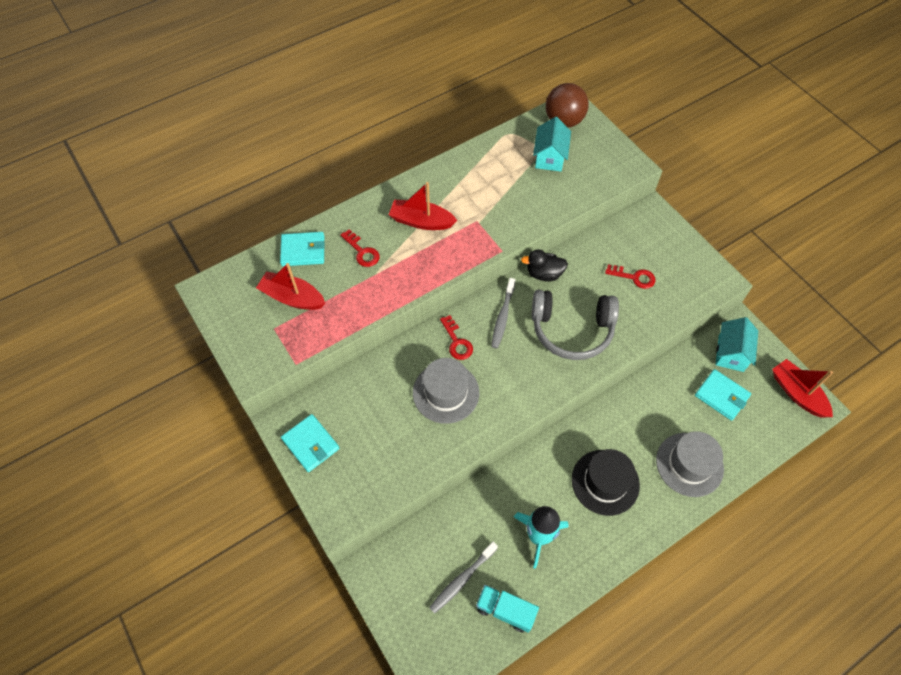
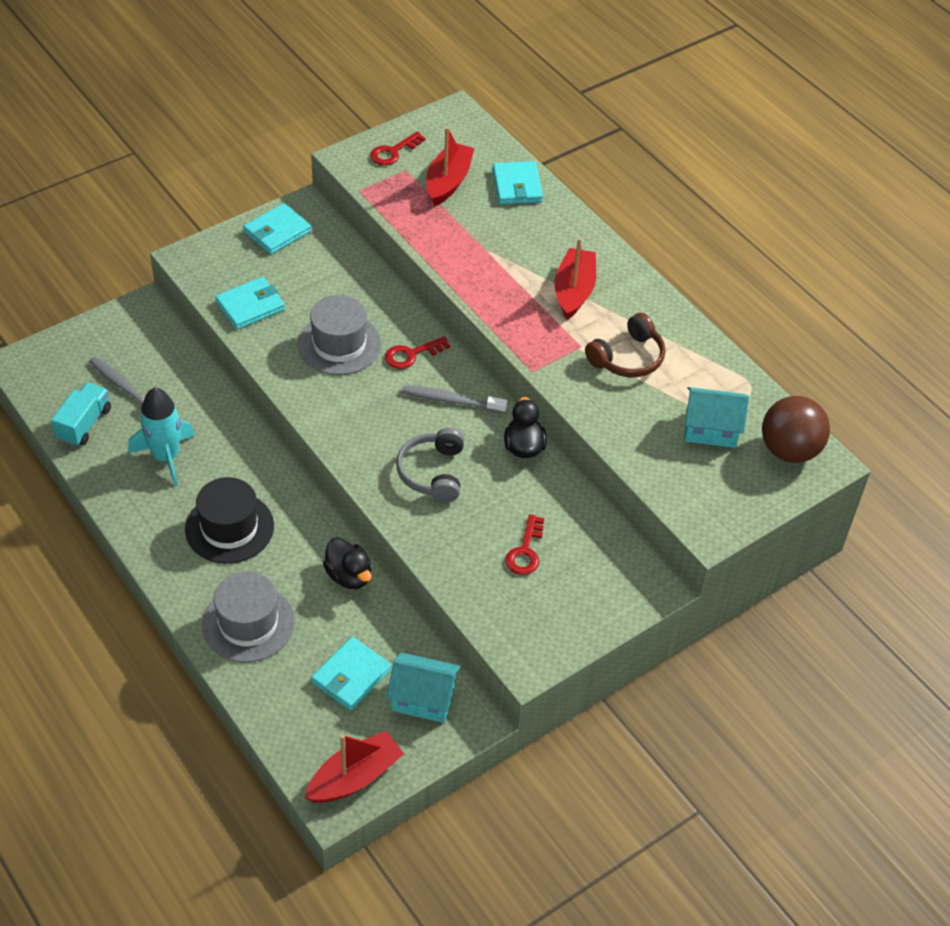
camera: 85 degrees right, 10 degrees down
red key [341,229,380,267] -> red key moved to [370,131,426,166]
grey headphones [532,290,619,360] -> grey headphones [396,428,464,502], size x0.66
none -> turquoise wallet [215,277,285,330]
none -> black duck [323,537,372,589]
none -> brown headphones [585,313,666,377]

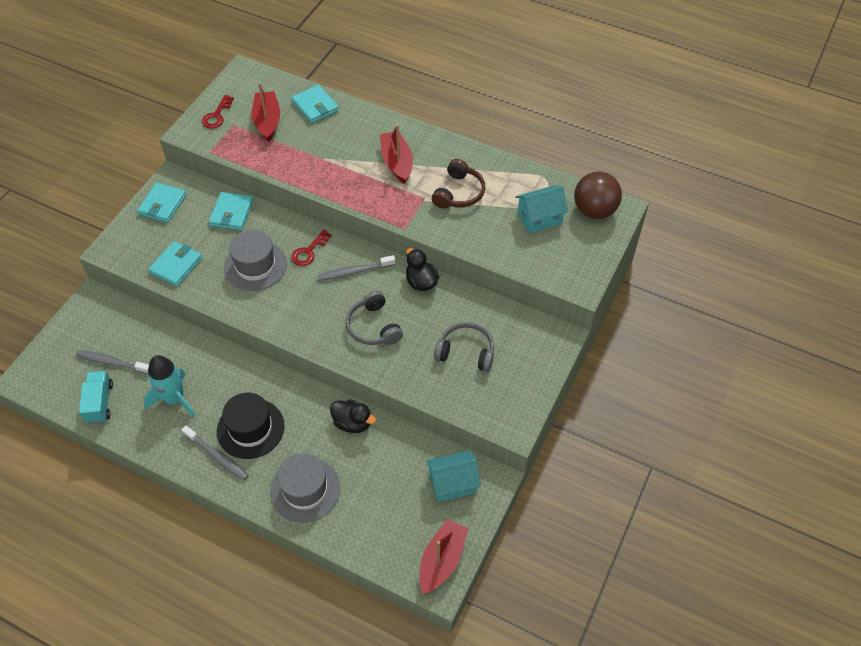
camera: 25 degrees left, 5 degrees up
turquoise wallet [311,637,391,711] -> turquoise wallet moved to [209,192,253,230]
red key [505,514,544,575] -> grey headphones [434,322,494,372]
none -> grey toothbrush [181,425,249,481]

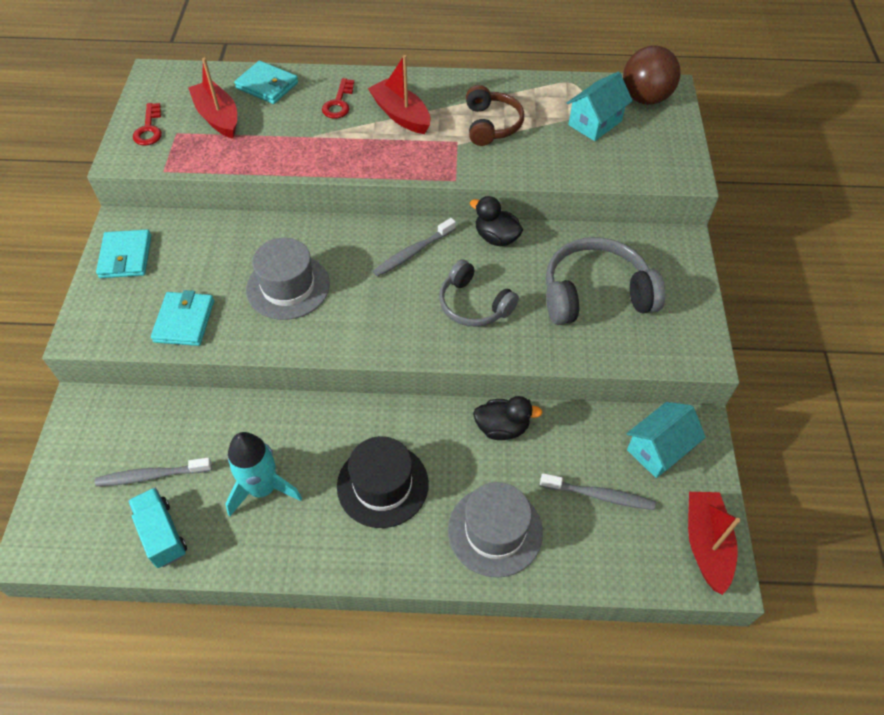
camera: 25 degrees left, 0 degrees up
grey toothbrush [181,425,249,481] -> grey toothbrush moved to [540,473,656,510]
turquoise wallet [209,192,253,230] -> none
red key [291,230,332,266] -> red key moved to [322,78,354,119]
grey headphones [434,322,494,372] -> grey headphones [546,237,665,325], size x1.52

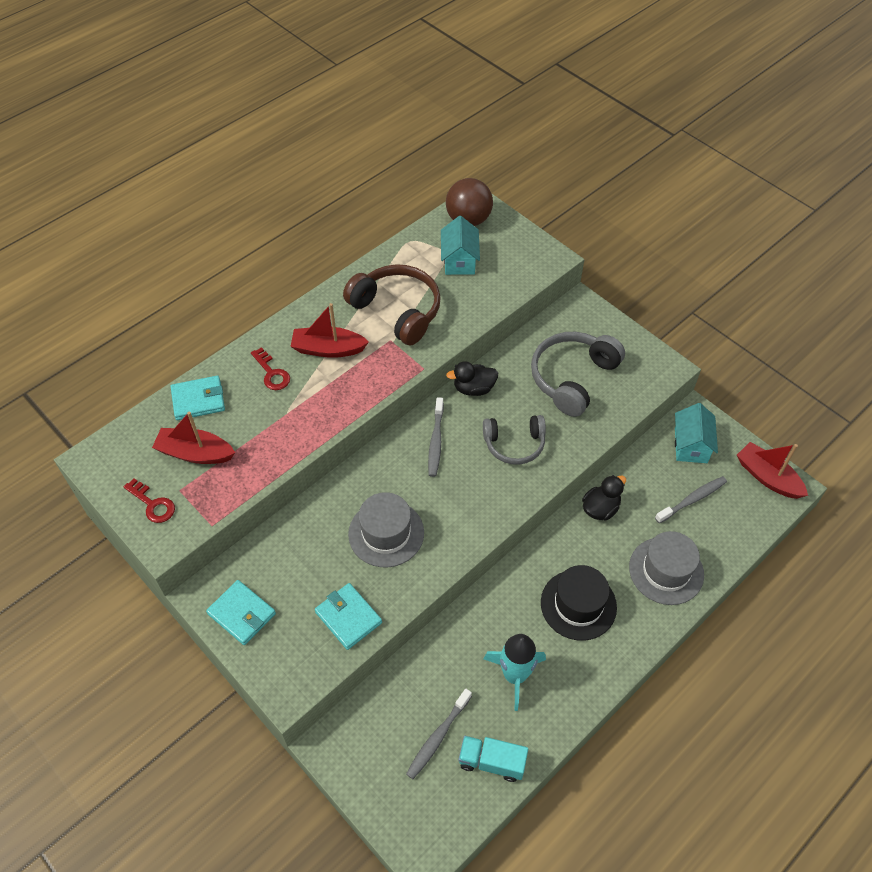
camera: 45 degrees left, 0 degrees up
brown headphones [466,85,524,146] -> brown headphones [343,264,441,345], size x1.52

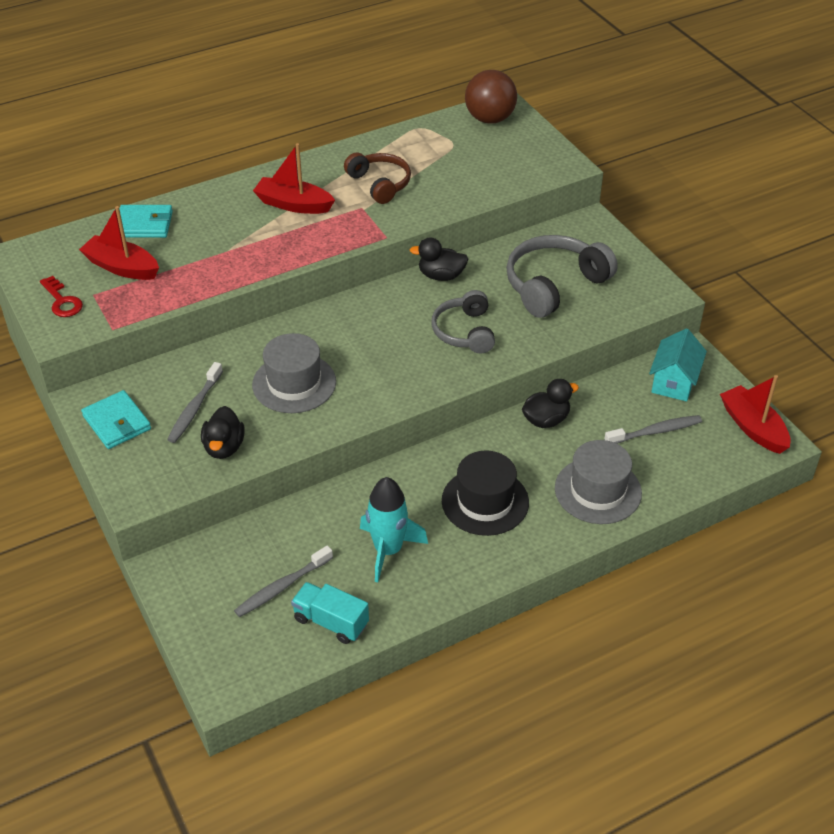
camera: 15 degrees right, 10 degrees down
red key [251,347,290,390] -> none
turquoise wallet [315,583,382,650] -> black duck [201,406,245,459]
brown headphones [343,264,441,345] -> brown headphones [344,153,411,204], size x0.66
grey toothbrush [428,397,444,477] -> grey toothbrush moved to [167,362,223,443]
turquoise house [441,216,480,275] -> none
grey headphones [483,415,546,465] -> grey headphones turned 75 degrees clockwise [431,290,495,353]

